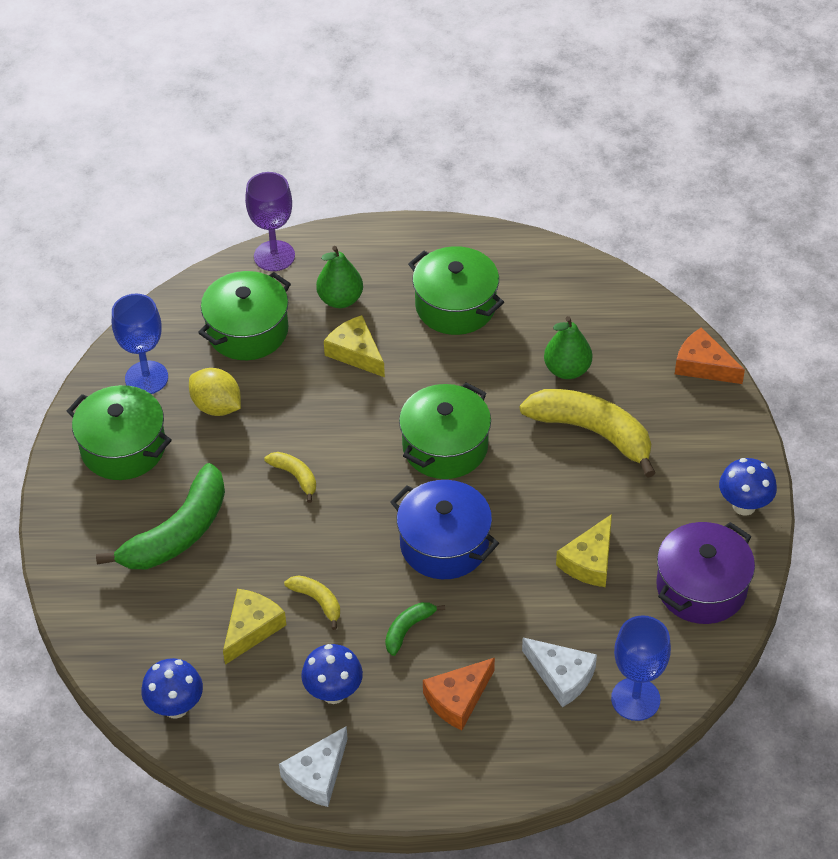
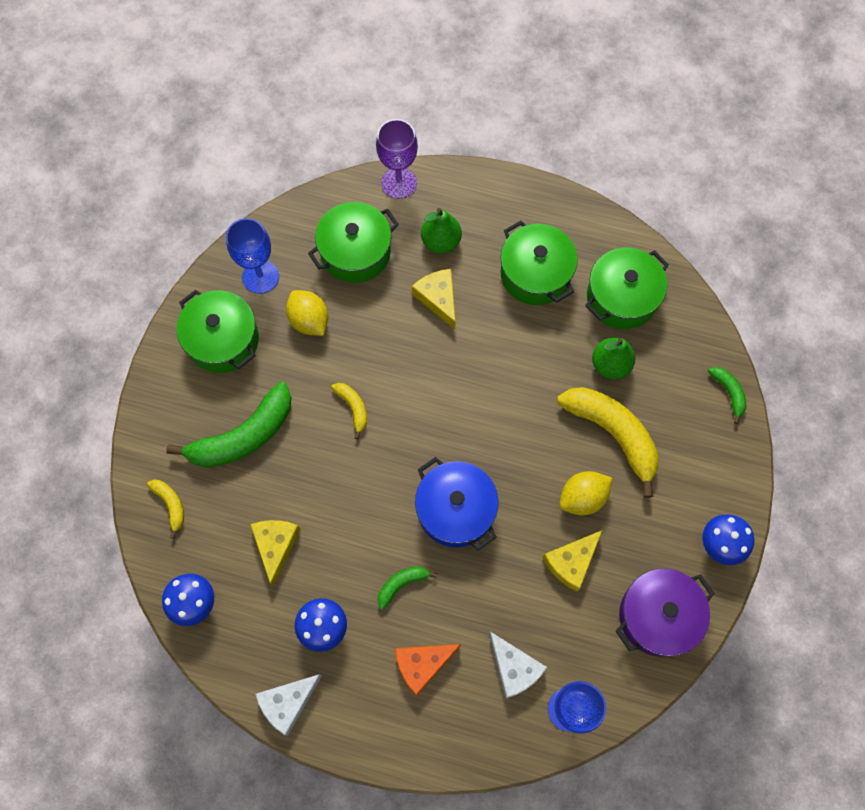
camera: 15 degrees right, 20 degrees up
yellow cheese [223,589,286,665] -> yellow cheese turned 45 degrees counterclockwise [250,520,301,587]
yellow banana [284,575,340,630] -> yellow banana moved to [147,480,184,539]
green pot [399,382,491,479] -> green pot moved to [585,248,669,329]
orange cheese [675,327,745,384] -> green banana [708,367,747,424]
none -> yellow lemon [560,471,612,515]

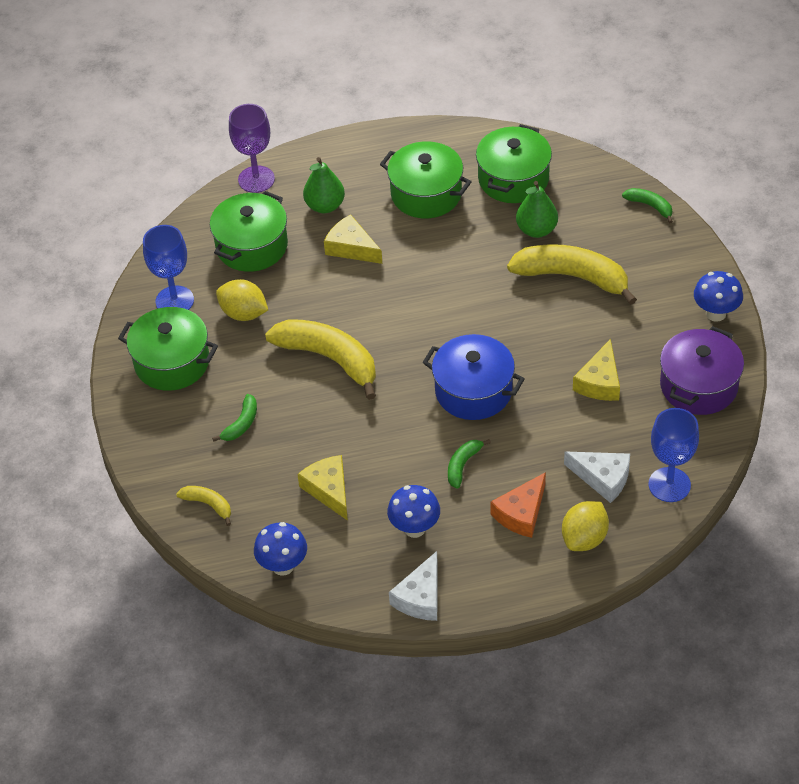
camera: 25 degrees left, 20 degrees down
green banana [166,382,291,468] -> green banana [212,394,257,442], size x0.47
yellow banana [331,383,367,439] -> yellow banana [265,319,376,400], size x2.13
yellow lemon [560,471,612,515] -> yellow lemon moved to [562,501,609,551]

